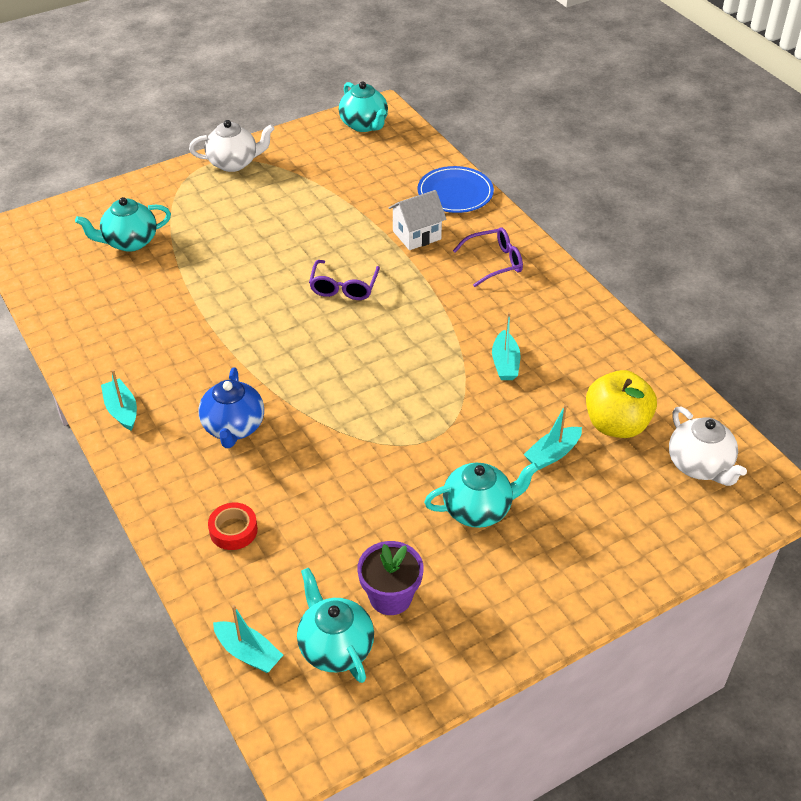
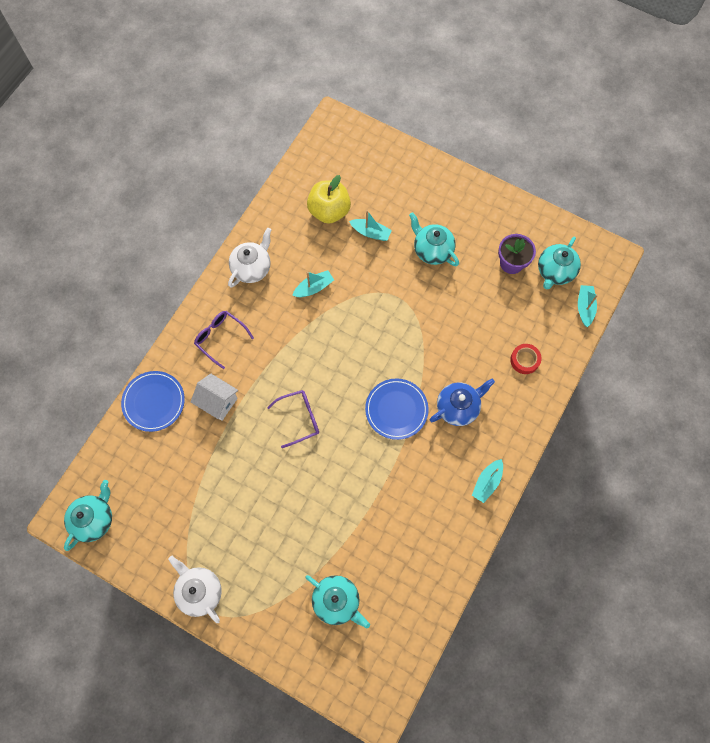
camera: 120 degrees left, 25 degrees up
white teapot [669,407,747,486] -> white teapot moved to [228,228,271,287]
none -> blue plate [365,379,429,440]

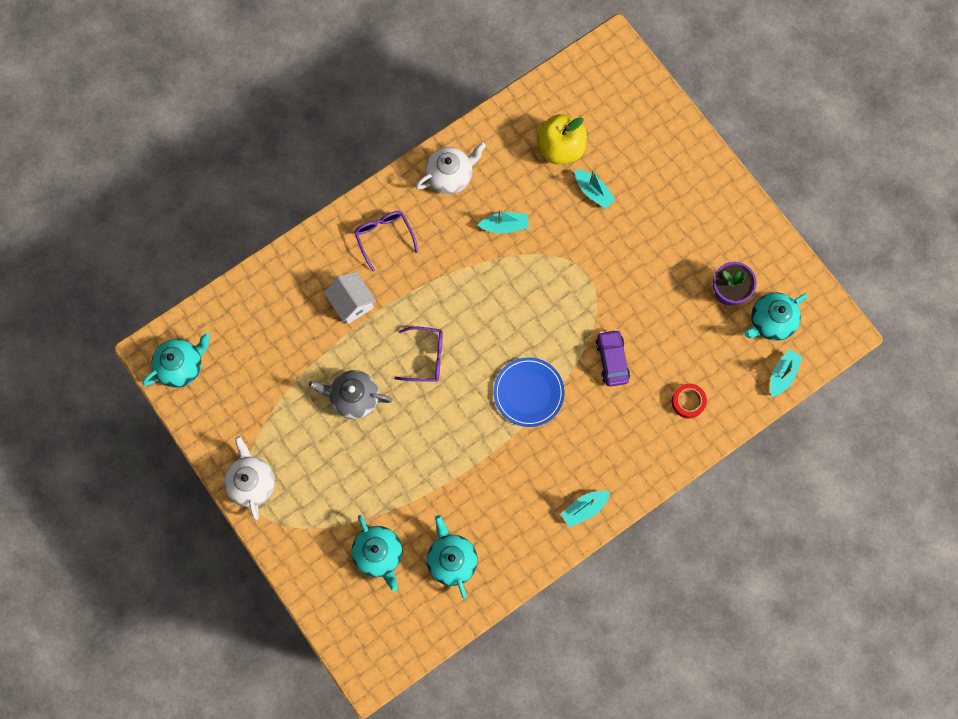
camera: 25 degrees right, 5 degrees up
blue plate [121,371,185,432] -> none
turquoise teapot [409,212,459,266] -> turquoise teapot moved to [427,515,478,599]
blue teapot [430,379,495,426] -> none
none -> grey teapot [309,370,393,419]
none -> purple car [596,329,630,387]

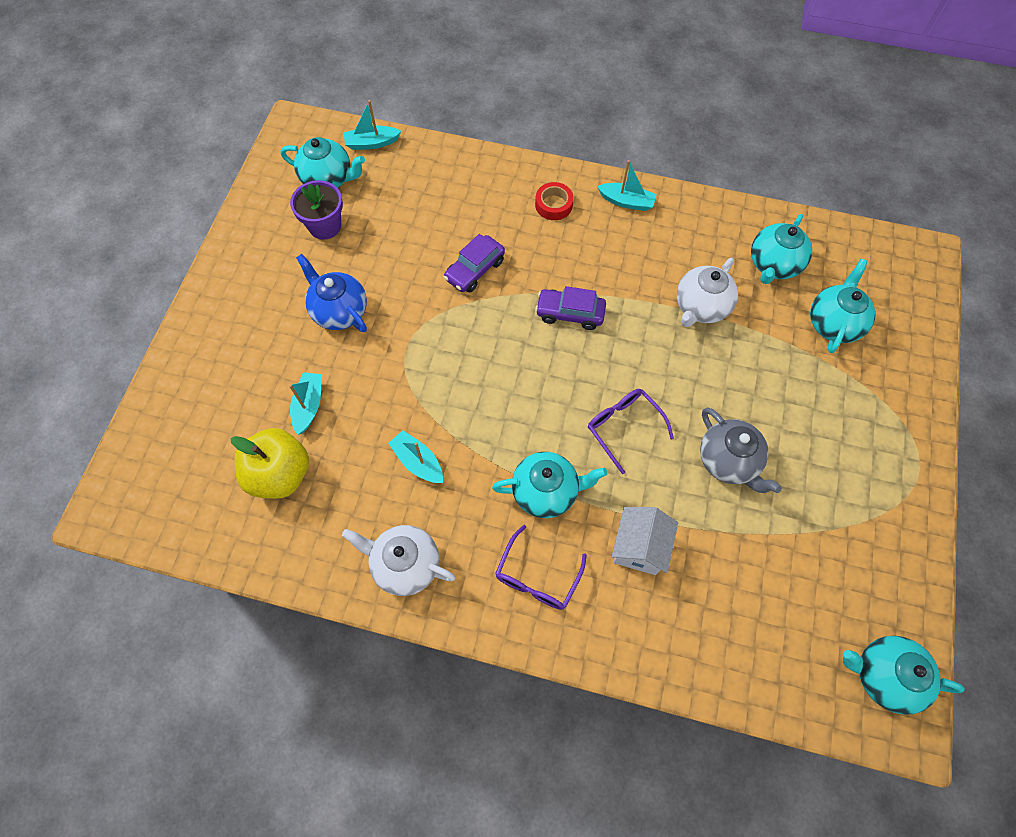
camera: 130 degrees left, 10 degrees down
white teapot [224,436,275,520] -> white teapot moved to [677,258,738,327]
blue plate [494,357,565,427] -> purple car [535,286,606,330]
red tape [672,384,707,419] -> red tape moved to [535,182,574,220]
none -> blue teapot [296,254,367,332]
none -> turquoise teapot [492,452,607,518]

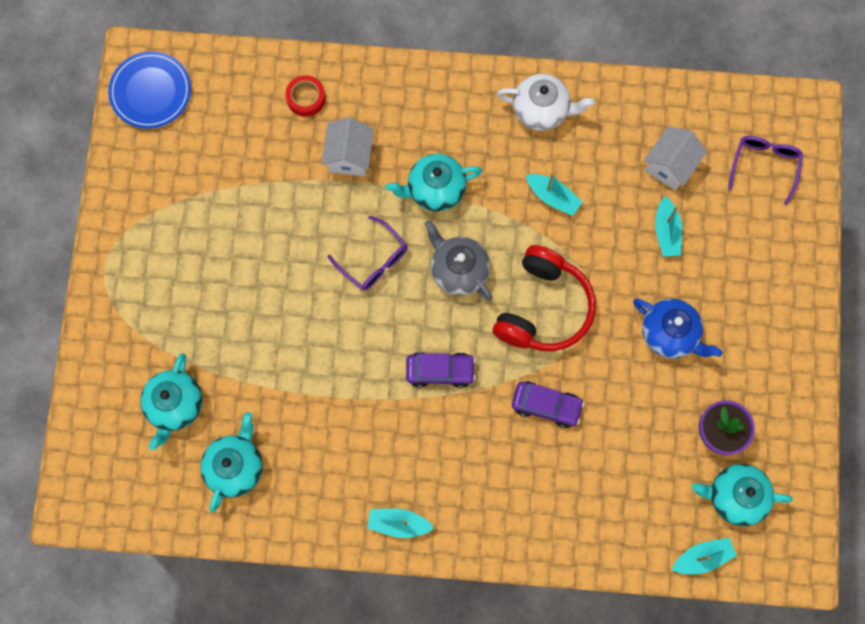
camera: 170 degrees right, 10 degrees up
yellow apple [231,428,309,499] -> white house [644,126,707,191]
purple car [444,234,505,293] -> purple car turned 75 degrees clockwise [512,381,585,428]
purple glasses [495,525,587,610] -> purple glasses moved to [728,136,803,205]
red tape [535,182,574,220] -> red tape moved to [285,75,326,117]
white teapot [677,258,738,327] -> none
grey teapot [700,407,782,493] -> grey teapot moved to [424,220,493,301]
turquoise teapot [843,636,965,715] -> blue plate [108,51,191,129]
none -> red headphones [493,245,596,351]

